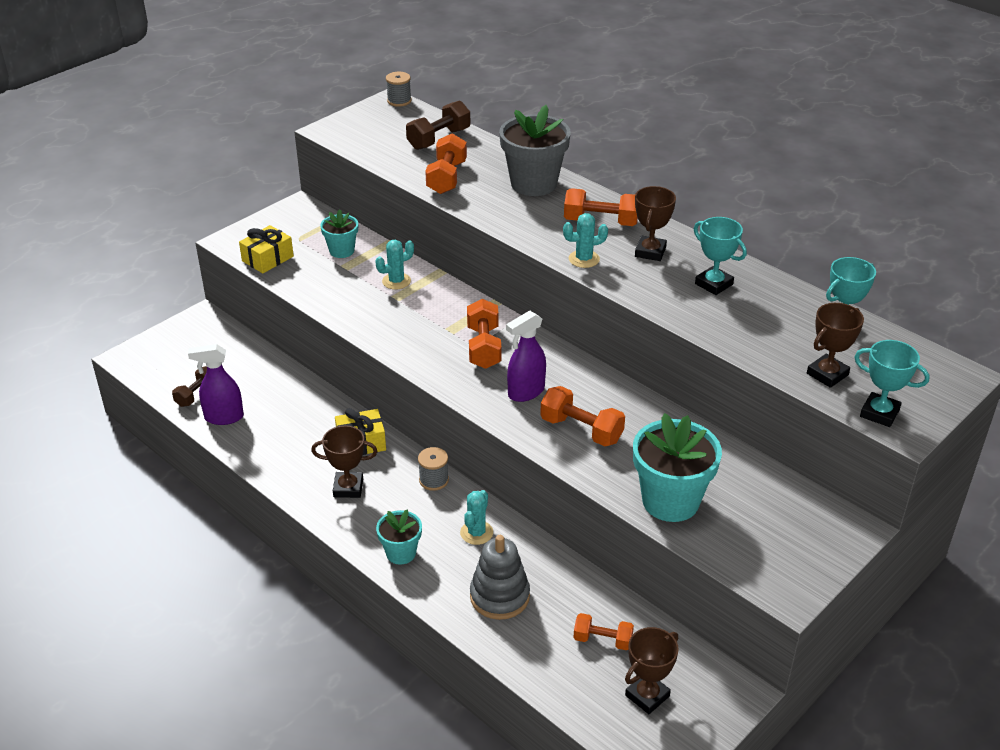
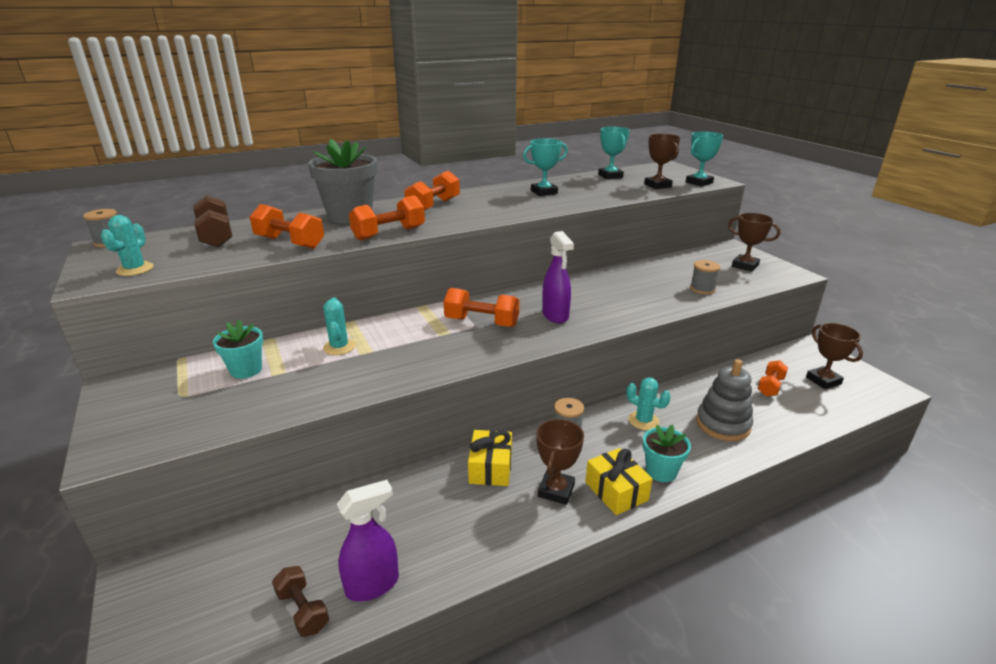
camera: 70 degrees left, 10 degrees down
purple spray bottle [188,344,244,425] -> purple spray bottle turned 135 degrees counterclockwise [337,480,399,602]
yellow gift [239,225,294,273] -> yellow gift moved to [585,448,653,515]
orange dumbbell [540,386,625,446] -> orange dumbbell moved to [349,195,425,240]
turquoise cactus [563,213,608,268] -> turquoise cactus moved to [101,215,153,276]
turquoise flower pot [633,413,722,522] -> grey spool [690,260,720,294]
brown trophy [635,186,676,261] -> brown trophy moved to [728,213,780,272]

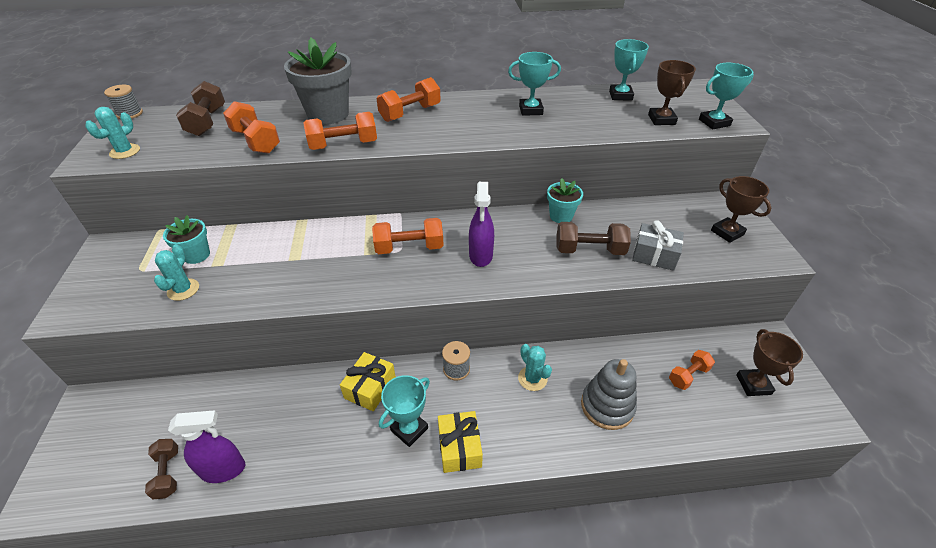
camera: 20 degrees right, 15 degrees up
turquoise cactus [323,297,355,355] -> turquoise cactus moved to [154,244,199,301]
orange dumbbell [444,288,519,327] -> orange dumbbell turned 45 degrees counterclockwise [372,218,444,254]
brown trophy [536,419,584,505] -> turquoise trophy [379,375,430,447]
turquoise flower pot [643,424,691,482] -> turquoise flower pot moved to [547,178,583,223]
grey spool [690,260,720,294] -> grey gift [632,220,684,271]
none -> brown dumbbell [557,222,631,255]

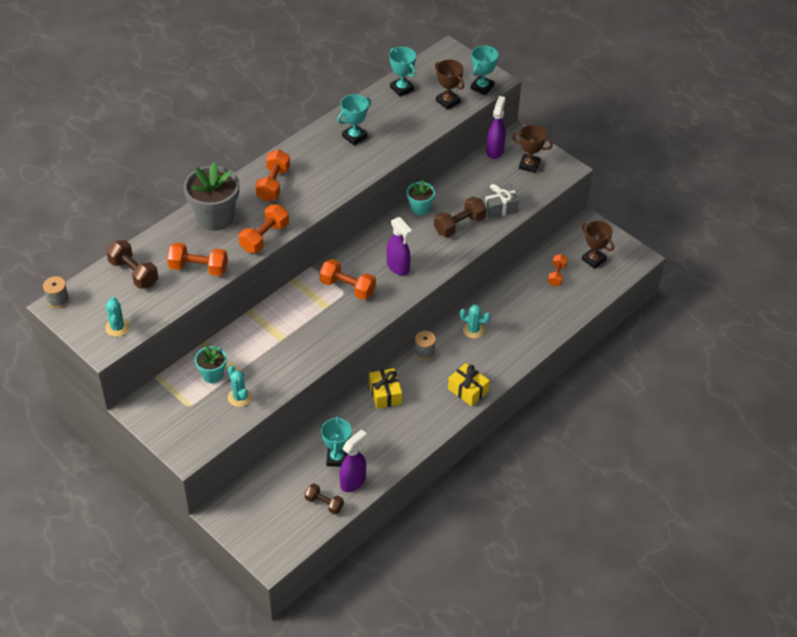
camera: 40 degrees left, 5 degrees up
orange dumbbell [372,218,444,254] -> orange dumbbell turned 75 degrees clockwise [319,259,376,300]
turquoise trophy [379,375,430,447] -> turquoise trophy moved to [321,416,352,467]
grey stacking toy [581,359,637,430] -> none
none -> purple spray bottle [486,96,506,159]

